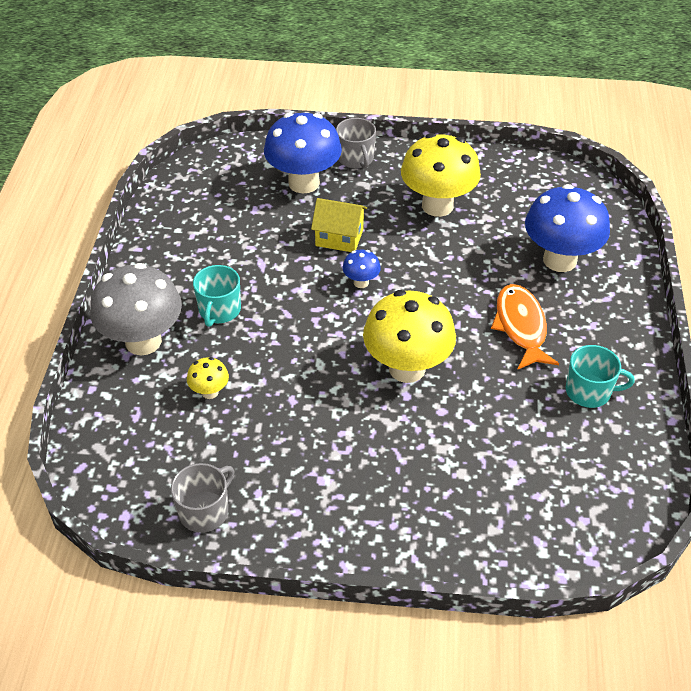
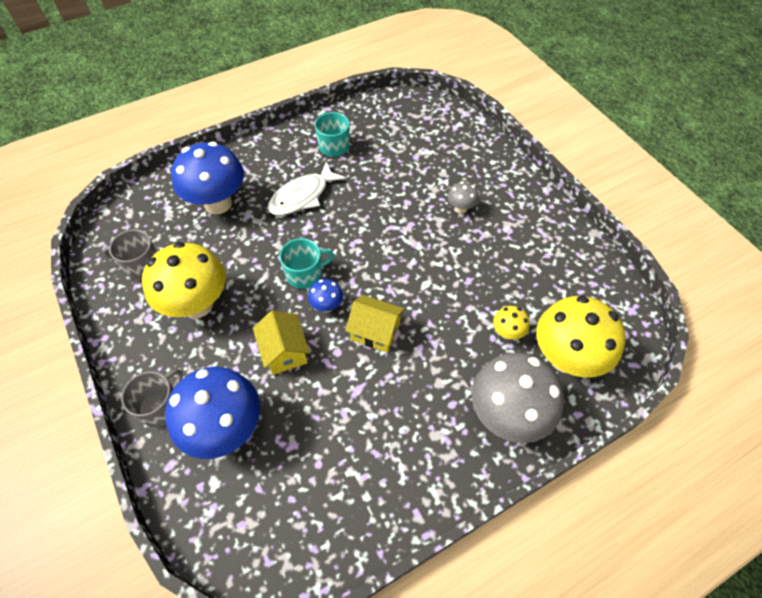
camera: 125 degrees left, 10 degrees up
grey mug [171,463,234,533] -> grey mug moved to [103,229,157,279]
turquoise mug [193,265,241,327] -> turquoise mug moved to [279,238,334,289]
yellow mushroom [363,290,456,383] -> yellow mushroom moved to [536,296,626,378]
orange fish [491,284,559,370] -> white fish [268,162,346,215]
none -> yellow house [345,295,405,353]
none -> grey mushroom [448,181,479,214]

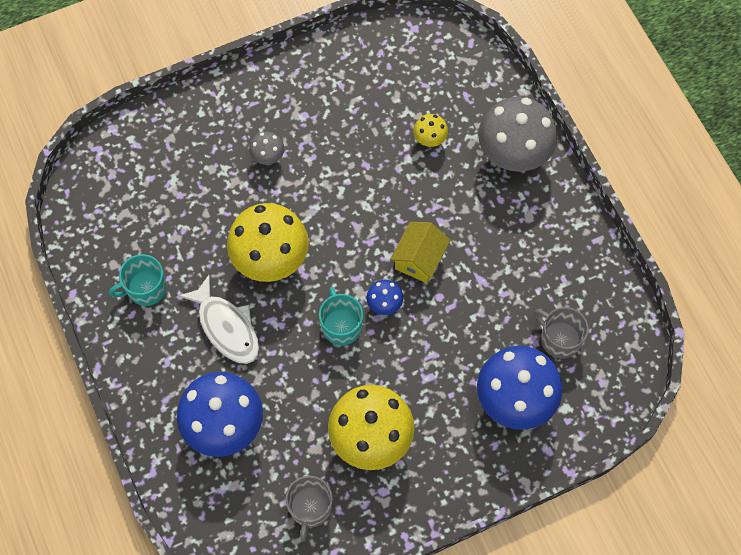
camera: 85 degrees left, 10 degrees up
grey mug [121,369,183,427] -> grey mug moved to [534,307,589,359]
yellow house [253,311,310,375] -> none
yellow mushroom [536,296,626,378] -> yellow mushroom moved to [227,203,309,282]

